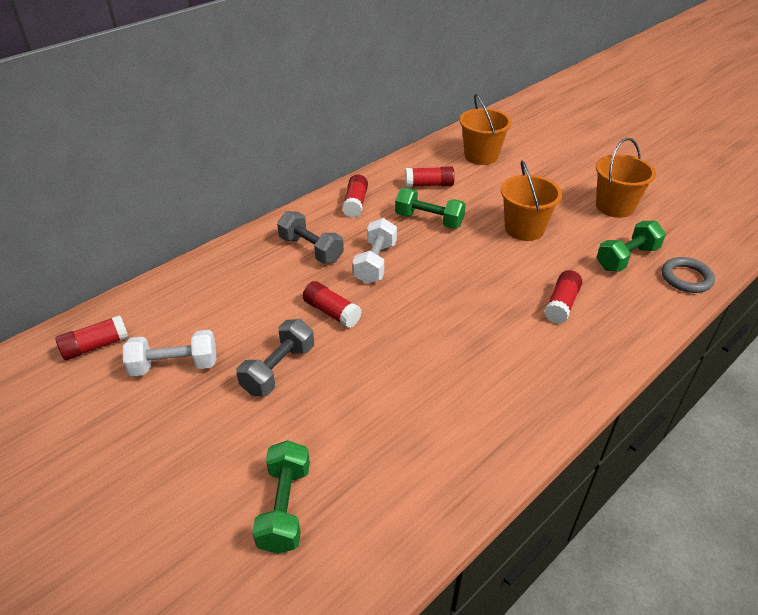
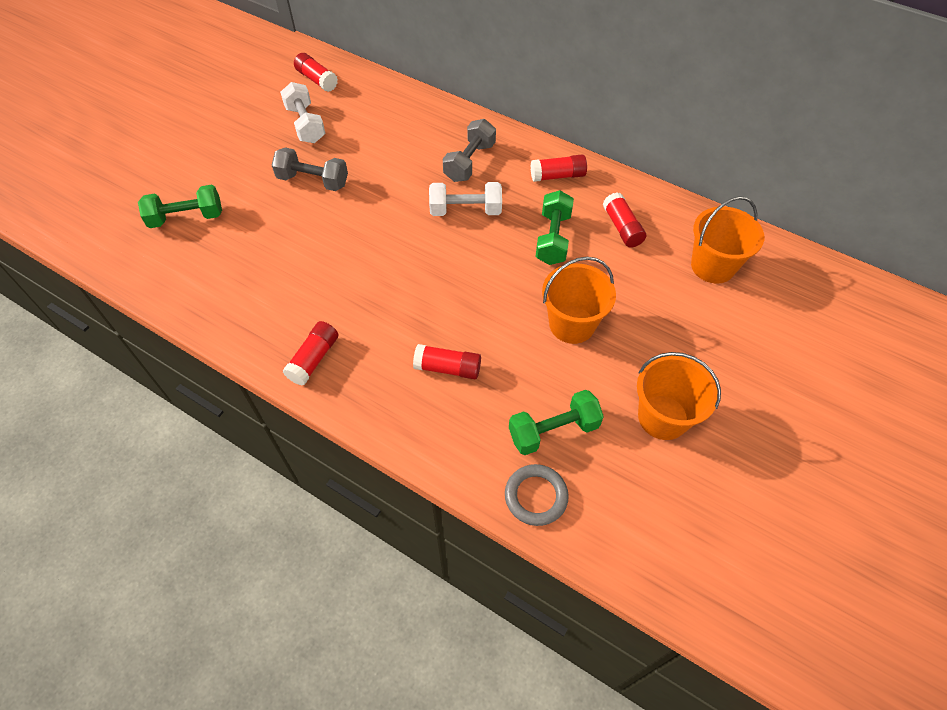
camera: 75 degrees right, 15 degrees up
red glue stick [303,281,362,328] -> red glue stick moved to [283,321,339,386]
green dumbbell [597,221,666,272] -> green dumbbell turned 60 degrees counterclockwise [509,390,604,455]

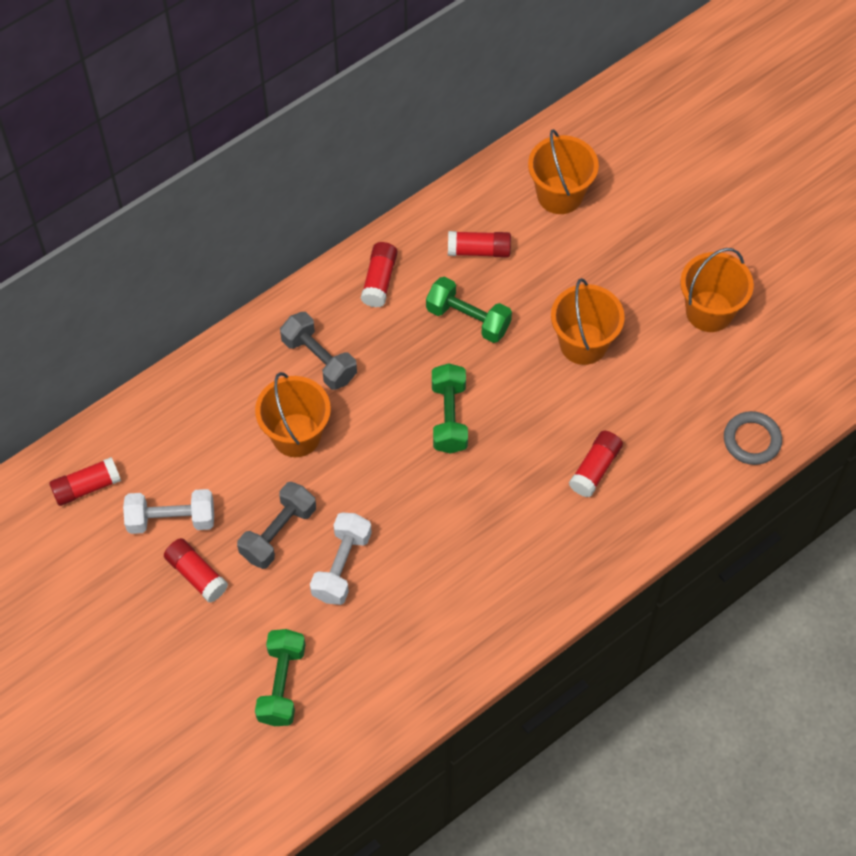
camera: 70 degrees left, 5 degrees up
red glue stick [283,321,339,386] -> red glue stick moved to [164,538,228,602]
white dumbbell [429,182,502,216] -> white dumbbell moved to [310,512,372,605]
green dumbbell [509,390,604,455] -> green dumbbell moved to [432,363,468,454]
none -> orange bucket [255,372,331,457]

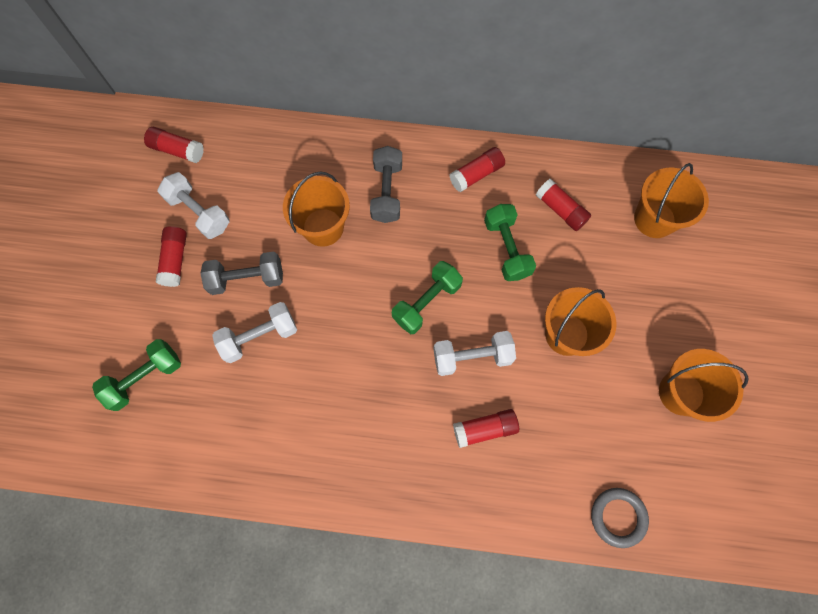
camera: 45 degrees right, 10 degrees up
none -> white dumbbell [433,331,516,376]

